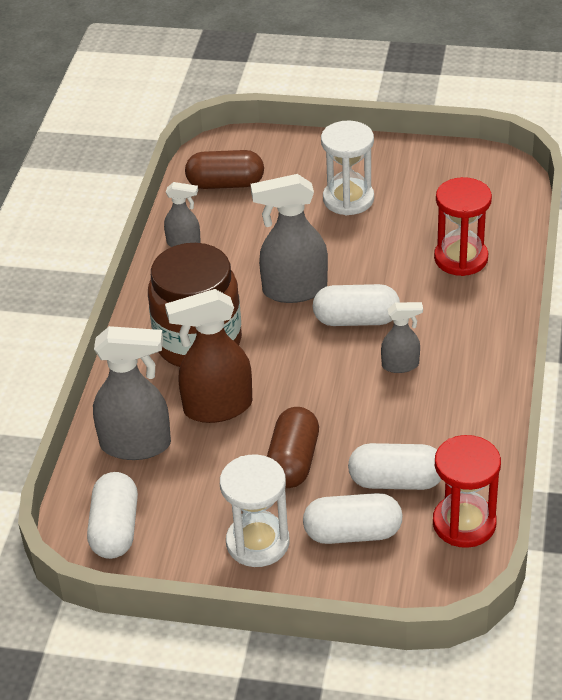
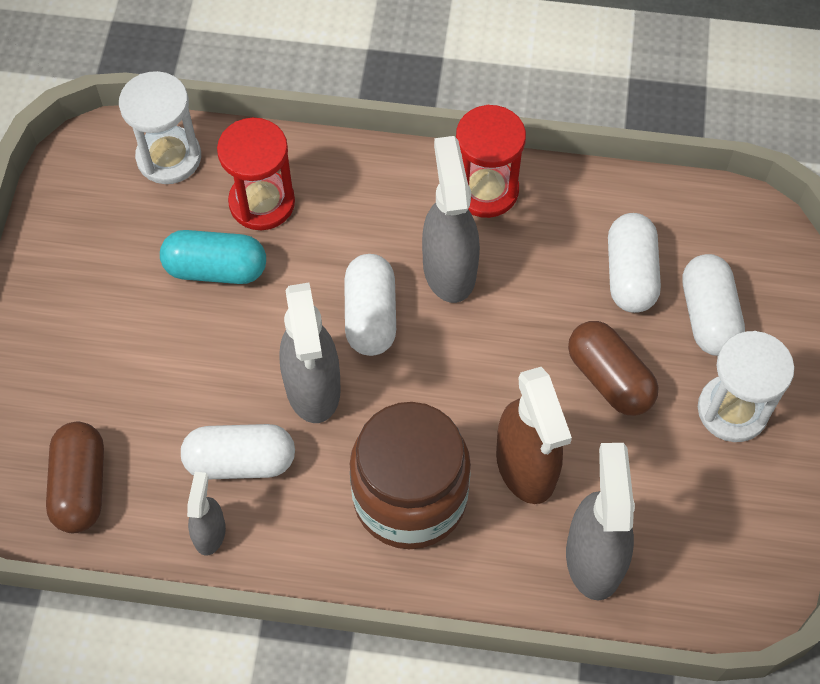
camera: 95 degrees left, 20 degrees up
white capsule [87,472,138,559] -> white capsule moved to [181,424,295,480]
brown capsule [267,407,319,488] -> brown capsule turned 45 degrees clockwise [568,321,659,416]
white hourglass [321,121,374,215] -> white hourglass moved to [119,71,201,184]
grey spray bottle [381,302,423,373] -> grey spray bottle [422,136,480,303], size x1.83
red hourglass [433,435,501,548] -> red hourglass moved to [456,105,526,218]
none -> turquoise capsule [160,230,266,284]

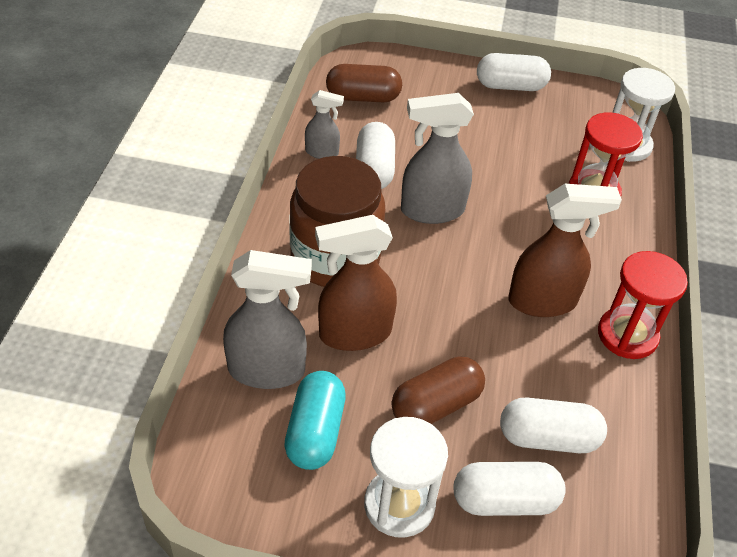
camera: 90 degrees right, 15 degrees down
turquoise capsule [160,230,266,284] -> turquoise capsule moved to [284,371,346,470]
white capsule [344,254,396,356] -> white capsule moved to [477,53,551,91]
grey spray bottle [422,136,480,303] -> brown spray bottle [508,184,622,317]

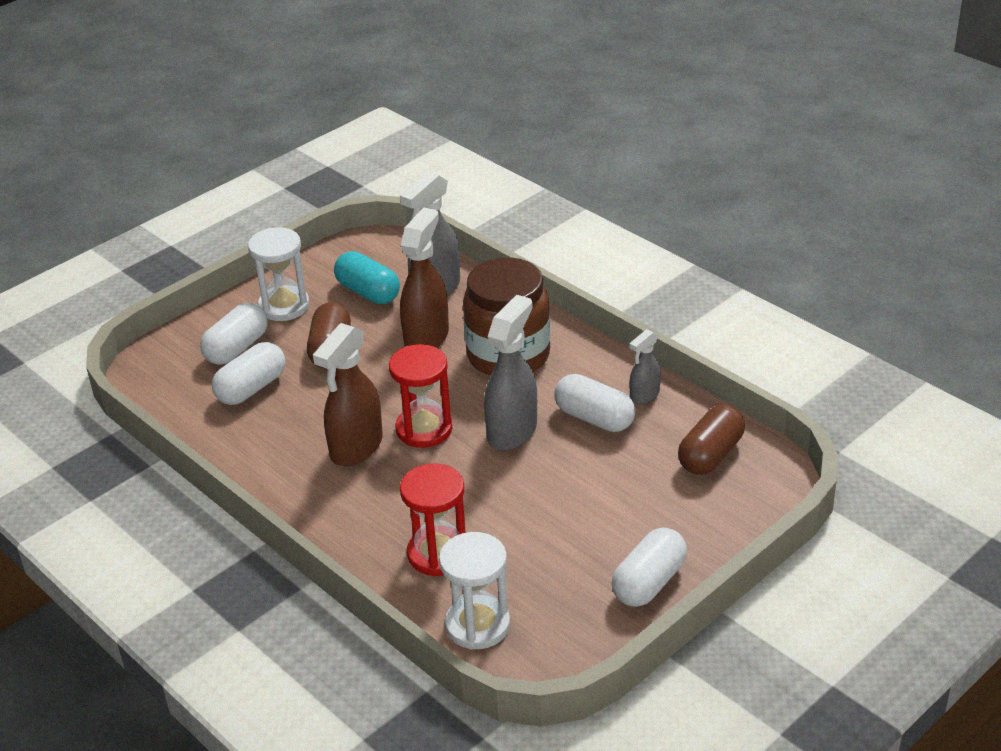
camera: 130 degrees right, 10 degrees down
red hourglass [598,251,688,359] -> red hourglass moved to [389,344,452,448]

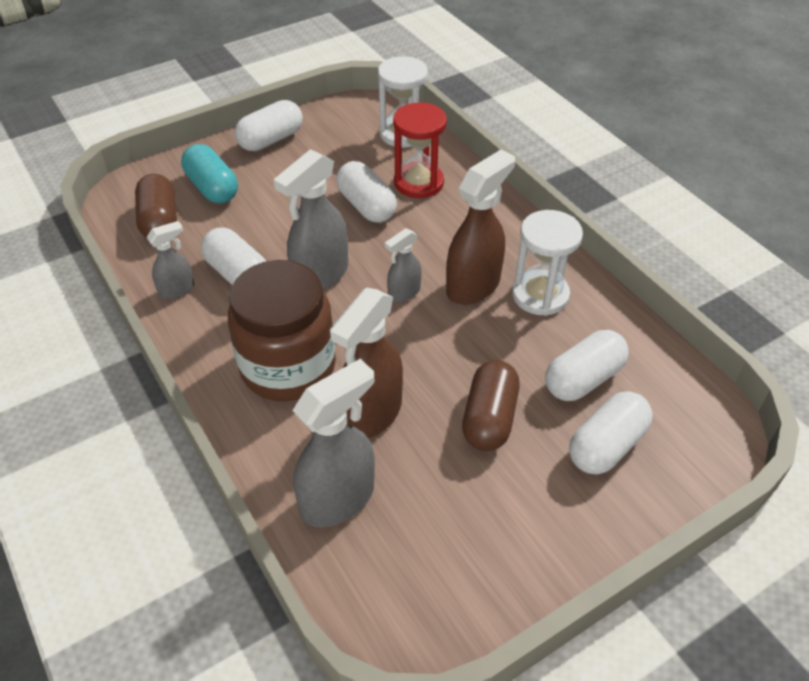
camera: 170 degrees left, 10 degrees up
white hourglass [248,227,310,321] -> white hourglass moved to [512,210,583,316]
turquoise capsule [334,251,400,304] -> turquoise capsule moved to [181,144,238,203]
red hourglass [389,344,452,448] -> grey spray bottle [385,228,422,303]
brown capsule [678,405,745,475] -> brown capsule turned 60 degrees counterclockwise [135,174,177,237]
none -> white capsule [336,161,397,223]

